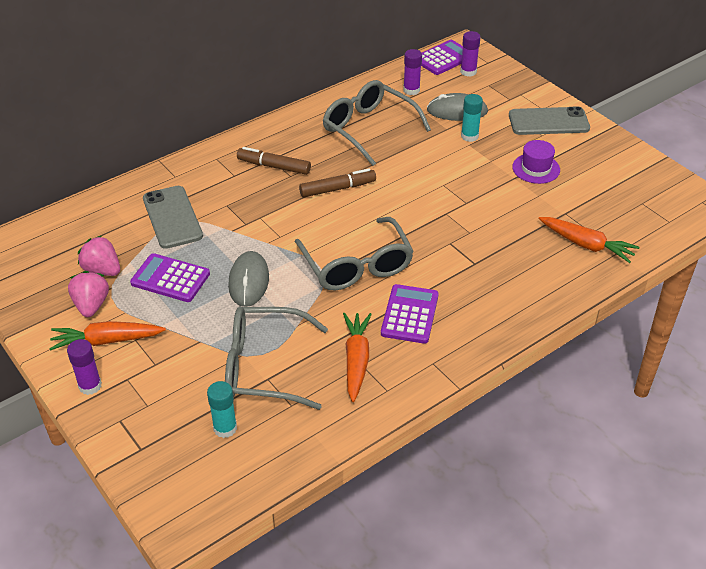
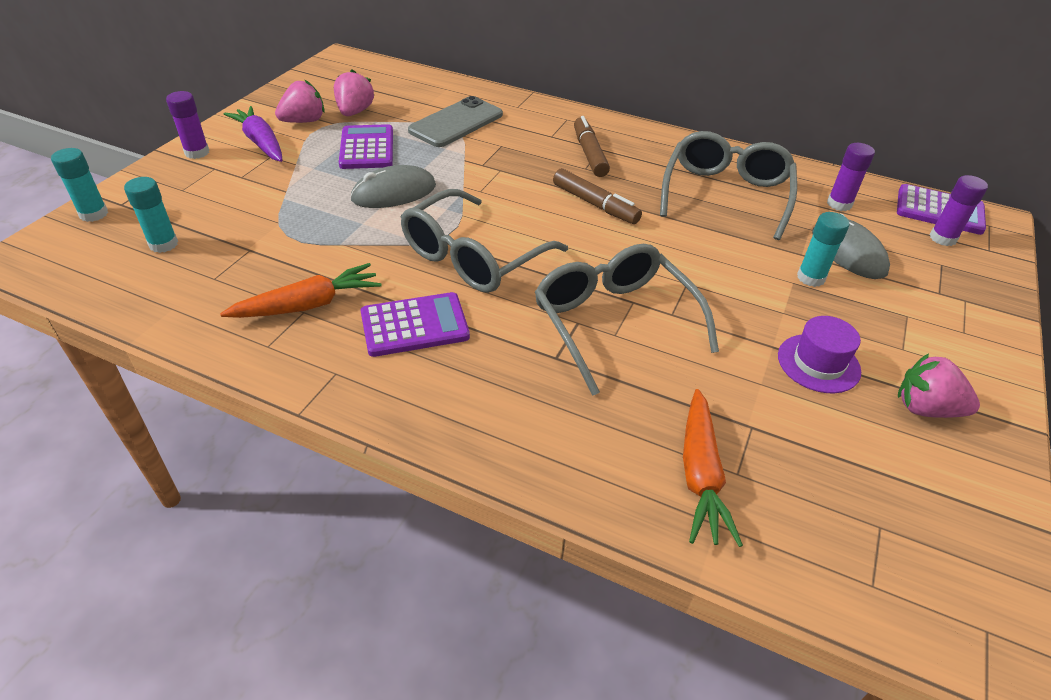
camera: 60 degrees right, 0 degrees up
orange carrot [49,321,166,351] -> purple carrot [224,106,282,162]
grey glasses [225,306,328,410] -> grey glasses moved to [535,244,719,396]
grey phone [509,106,590,135] -> none
none -> turquoise glue stick [51,148,108,222]
none -> pink strawberry [898,354,980,418]

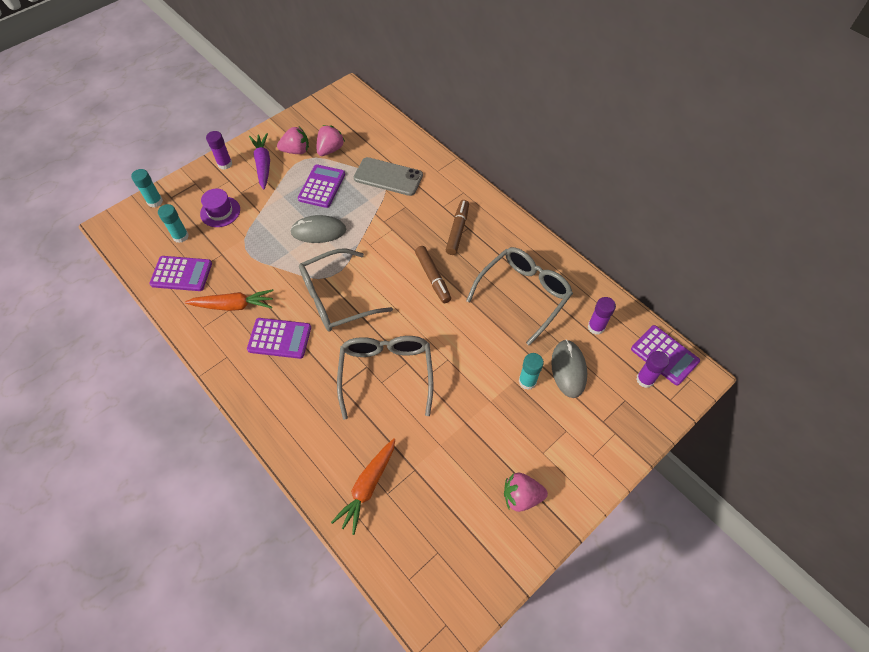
camera: 25 degrees right, 15 degrees up
grey phone [408,96,503,147] -> grey phone turned 45 degrees clockwise [354,157,423,196]
purple hat [778,316,861,393] -> purple hat moved to [200,189,240,227]
pink strawberry [898,354,980,418] -> pink strawberry turned 45 degrees counterclockwise [504,473,548,512]
none -> purple calculator [149,256,212,291]

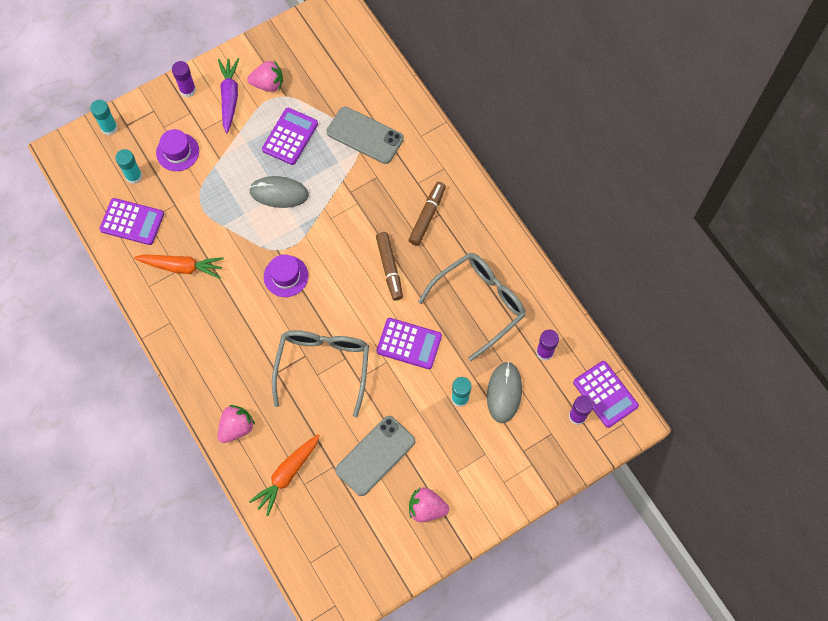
camera: 10 degrees right, 10 degrees up
purple calculator [247,318,311,359] -> purple calculator moved to [376,318,442,369]
grey glasses [299,249,393,331] -> purple hat [264,254,308,297]
pink strawberry [317,125,345,156] -> pink strawberry moved to [217,405,255,443]
none -> grey phone [335,416,415,496]

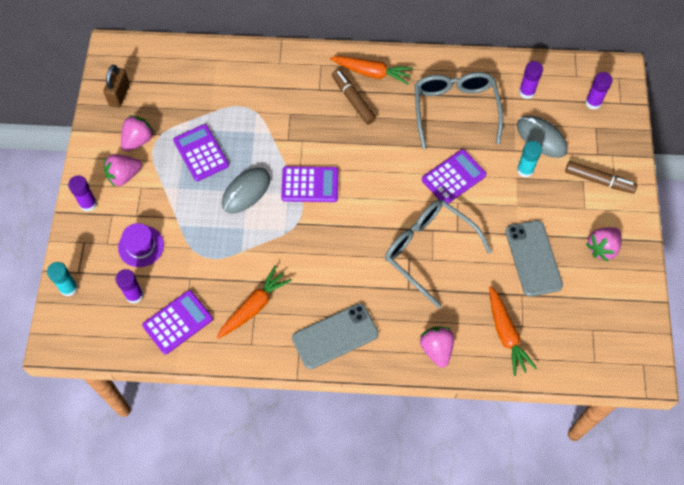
camera: 55 degrees left, 5 degrees down
turquoise glue stick [116,149,142,184] -> purple glue stick [115,269,144,304]
purple carrot [218,58,239,133] -> pink strawberry [104,154,142,187]
purple hat [264,254,308,297] -> none
grey phone [326,106,404,164] -> grey phone moved to [292,303,379,369]
brown marker [376,232,403,301] -> brown marker moved to [565,161,638,194]
purple calculator [573,361,639,428] -> purple calculator moved to [281,166,338,202]
none -> brown padlock [103,65,130,108]
none -> orange carrot [330,56,413,85]

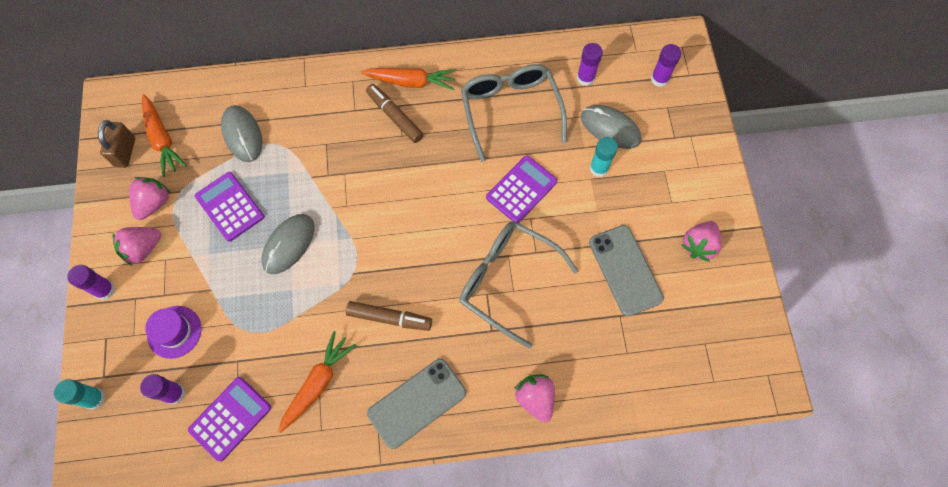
camera: 10 degrees left, 5 degrees up
purple calculator [281,166,338,202] -> none
orange carrot [489,286,537,376] -> orange carrot moved to [142,94,187,177]
brown marker [565,161,638,194] -> brown marker moved to [346,301,432,331]
none -> grey mouse [221,105,262,162]

